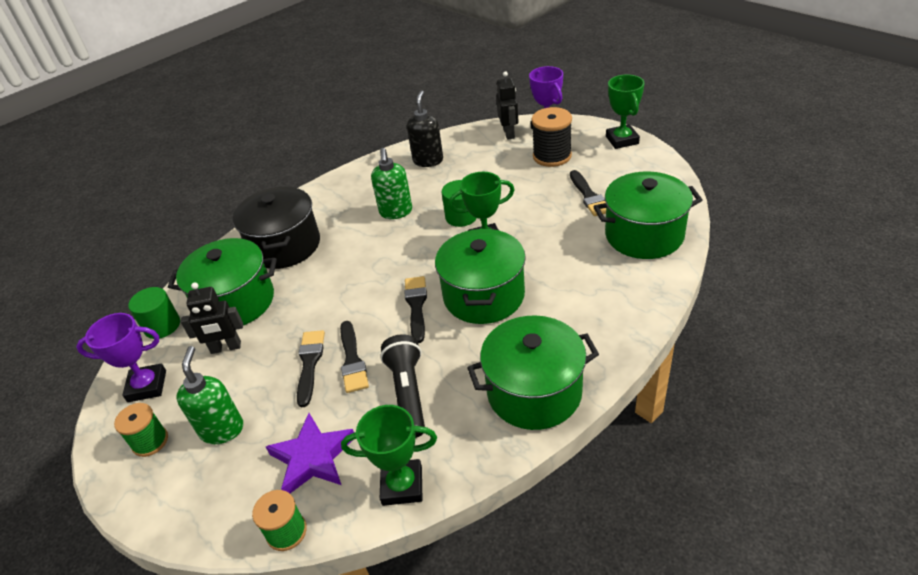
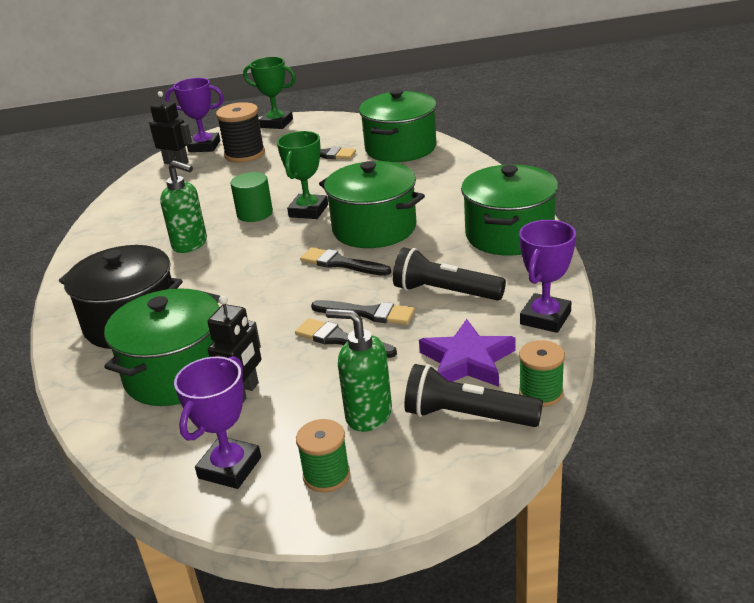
camera: 60 degrees left, 10 degrees down
green cylinder [128,287,180,339] -> none
green trophy [341,405,437,506] -> purple trophy [519,220,576,333]
black soap dispenser [407,90,443,167] -> none
none -> black flashlight [404,364,543,427]

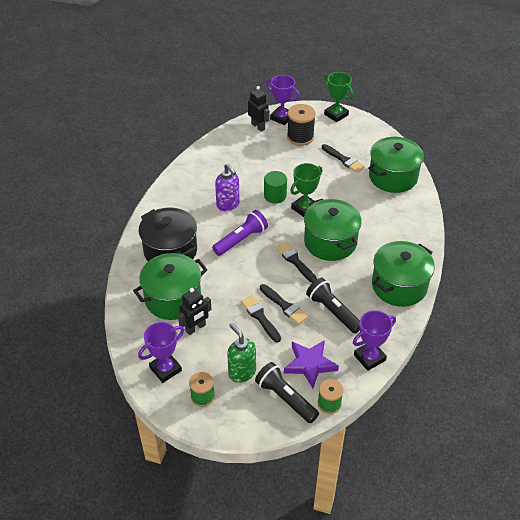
camera: 25 degrees right, 15 degrees up
green soap dispenser [160,161,207,253] -> purple soap dispenser [215,164,240,211]
none -> purple flashlight [212,210,268,256]

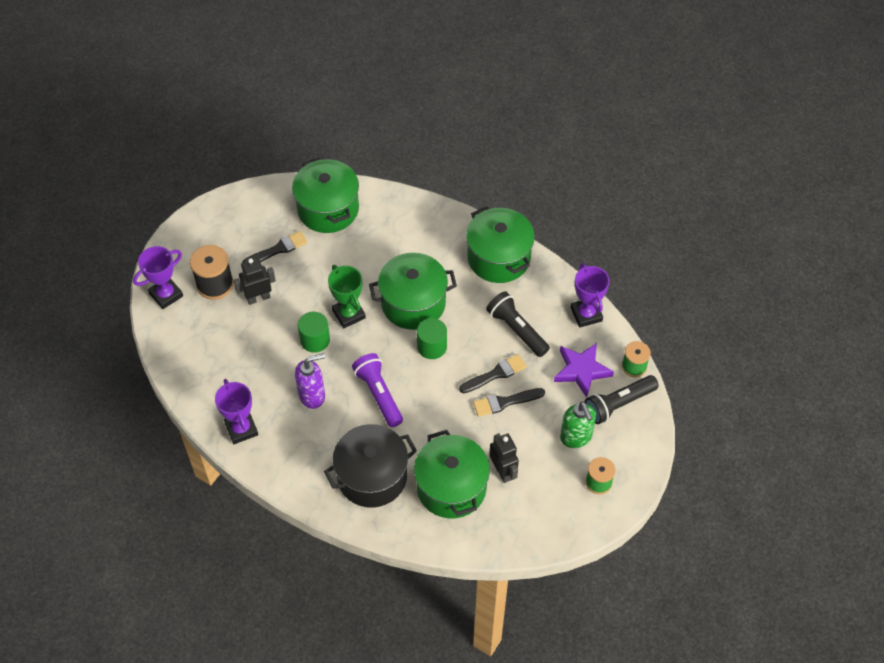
camera: 75 degrees left, 10 degrees up
purple trophy [138,322,184,383] -> purple trophy moved to [215,379,258,444]
green soap dispenser [227,323,256,383] -> green soap dispenser turned 90 degrees counterclockwise [560,402,596,448]
black robot [248,86,269,132] -> black robot moved to [233,258,276,305]
black brush [276,242,317,283] -> green cylinder [417,318,447,359]
black flashlight [306,278,360,334] -> black flashlight turned 75 degrees clockwise [486,291,550,357]
green trophy [324,72,354,122] -> none

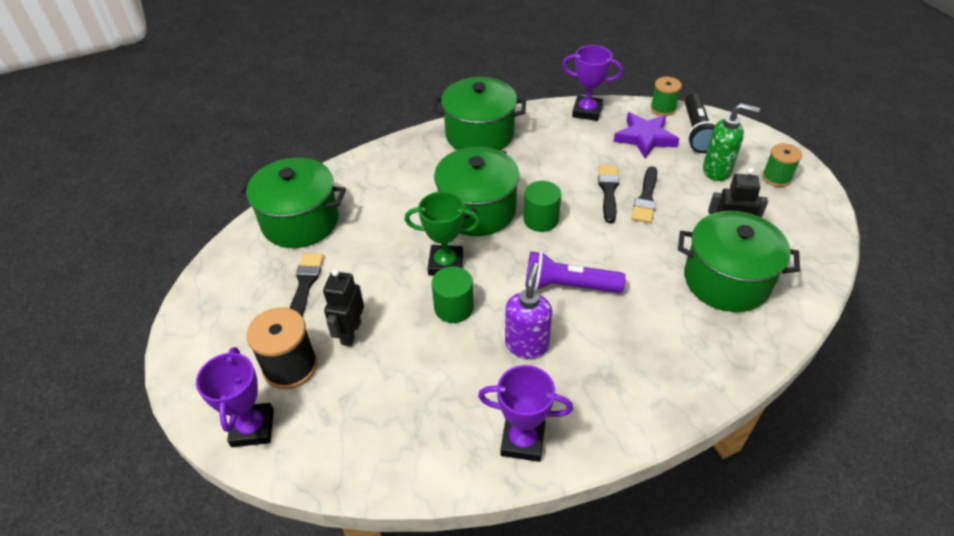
camera: 55 degrees left, 10 degrees down
black pot [324,424,417,508] -> none
black flashlight [486,291,550,357] -> none

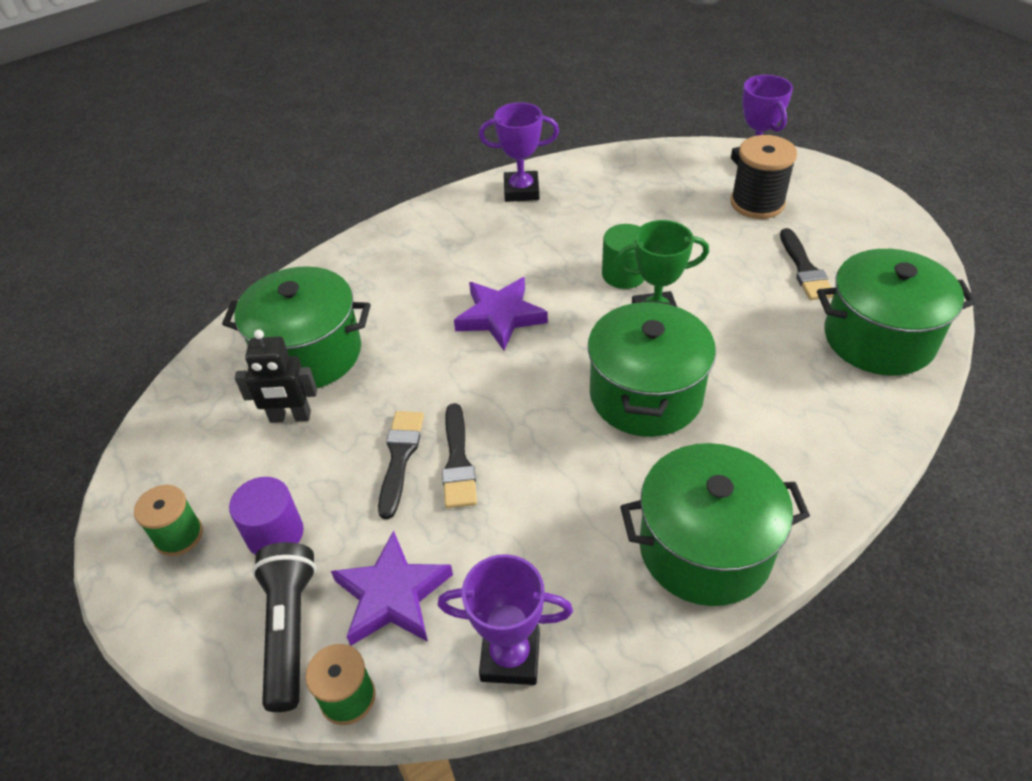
camera: 170 degrees right, 0 degrees up
black robot [323,269,364,346] -> none
purple soap dispenser [505,263,552,359] -> none
green cylinder [523,181,561,232] -> none
purple flashlight [525,251,626,293] -> purple star [454,277,548,351]
green soap dispenser [703,103,760,181] -> purple cylinder [229,477,304,555]

